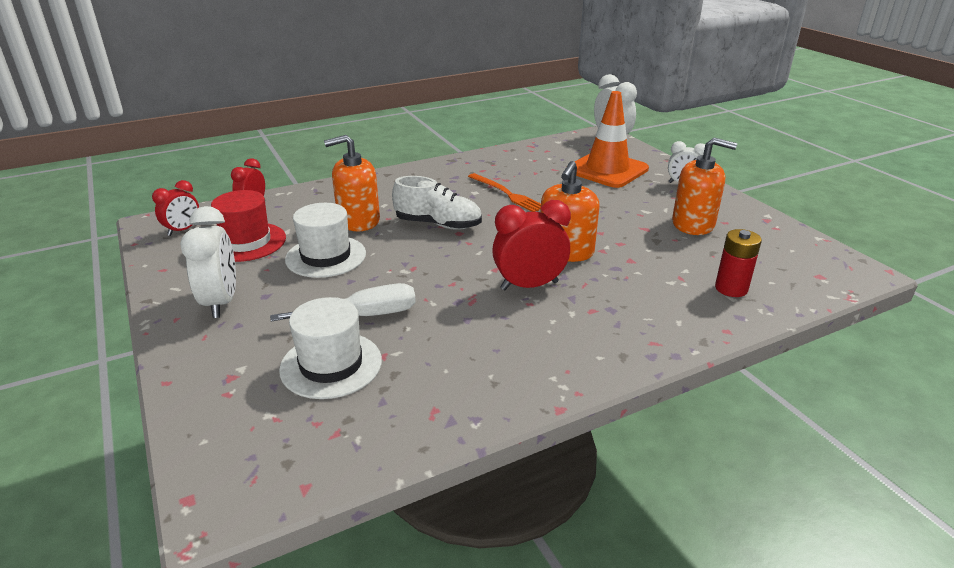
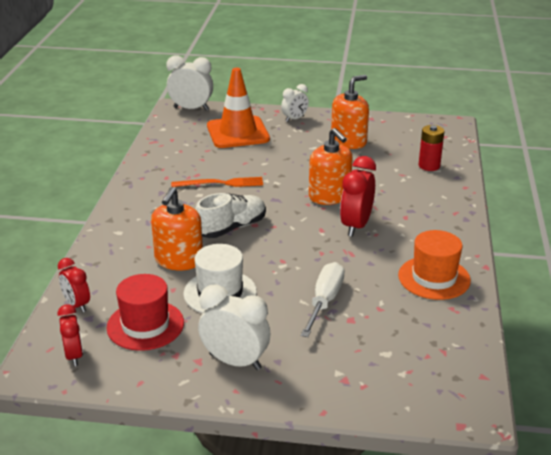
camera: 55 degrees left, 0 degrees up
white hat [279,297,382,399] -> none
none -> orange hat [398,230,471,300]

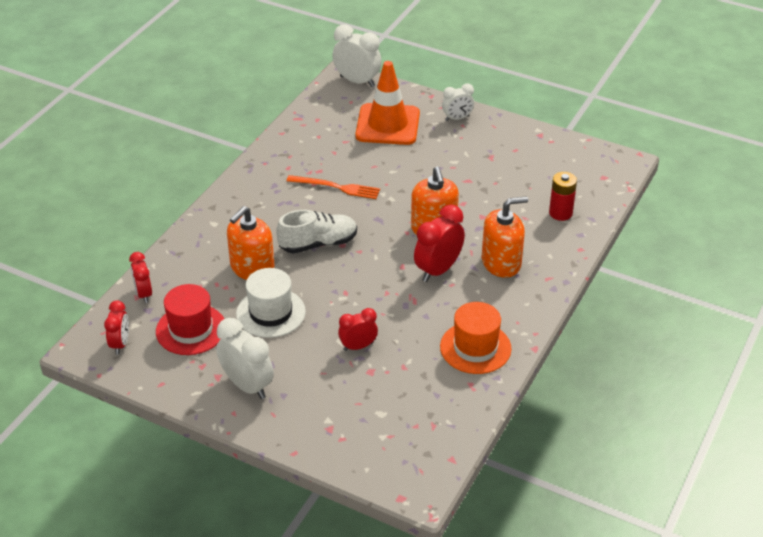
camera: 20 degrees right, 10 degrees up
white screwdriver [301,262,345,337] -> red clock [338,308,378,351]
orange soap dispenser [331,75,369,149] -> orange soap dispenser moved to [482,196,528,278]

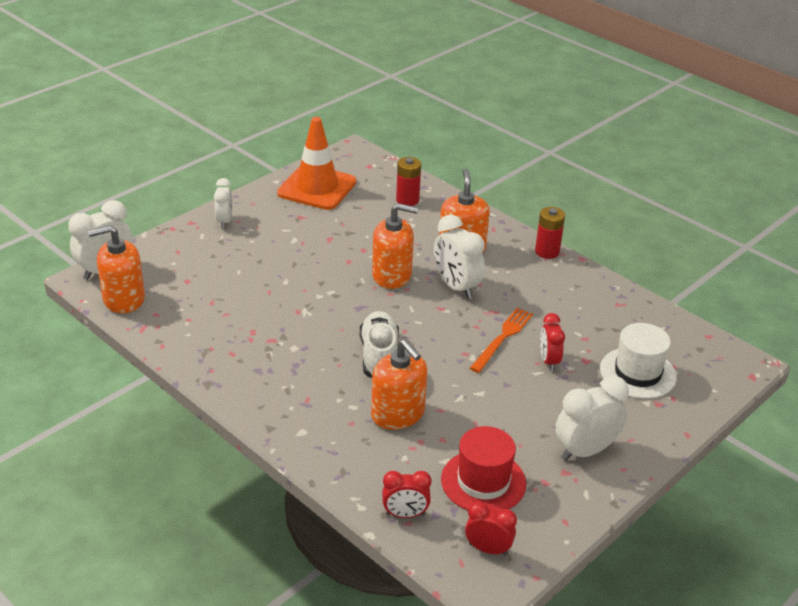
camera: 75 degrees left, 5 degrees down
white hat [236,268,306,338] -> white hat moved to [600,323,677,399]
orange fork [287,175,380,199] -> orange fork moved to [470,308,533,373]
orange traffic cone [355,61,420,145] -> orange traffic cone moved to [277,117,356,210]
red clock [414,205,465,282] -> white clock [434,215,485,299]
orange hat [440,302,512,374] -> none
none -> orange soap dispenser [88,225,145,313]
none -> red battery [535,207,565,259]

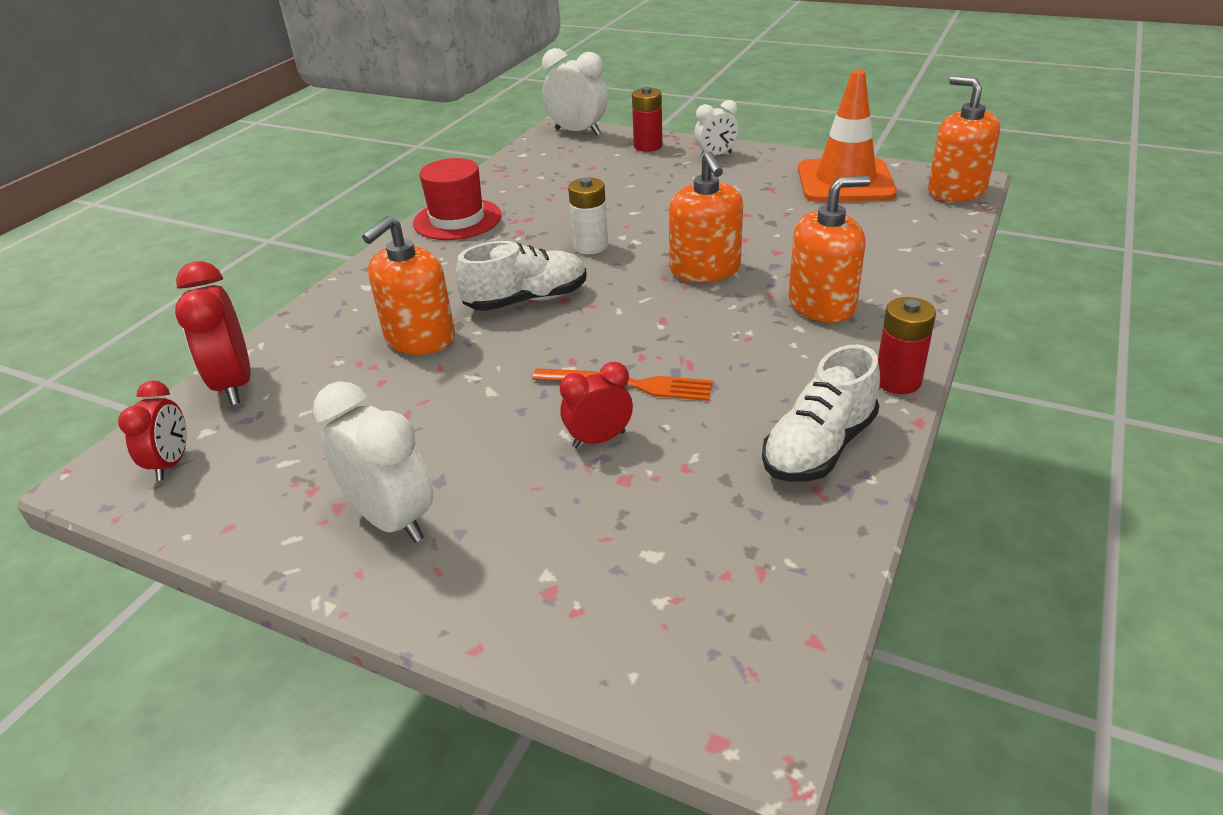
camera: 75 degrees right, 0 degrees up
orange soap dispenser [88,225,145,313] -> orange soap dispenser moved to [928,76,1000,202]
red clock [382,471,431,518] -> red clock [175,261,251,405], size x1.60
red battery [396,157,421,206] -> red battery moved to [632,87,662,152]
white clock [434,215,485,299] -> none
red hat [441,426,526,511] -> red hat moved to [413,158,502,240]
white hat [600,323,677,399] -> none
none -> white battery [568,177,608,254]
none -> white shoe [762,345,880,482]

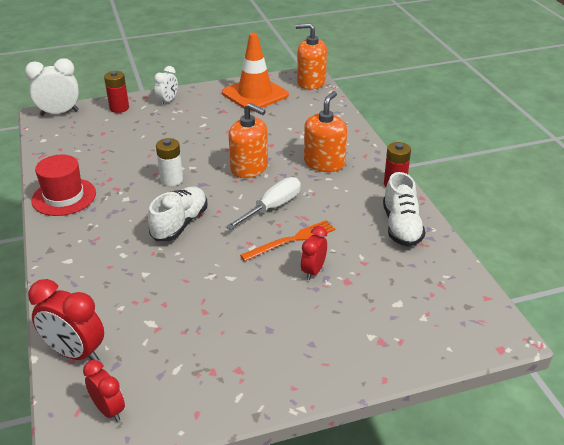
camera: 45 degrees left, 0 degrees up
white clock [313,381,433,543] -> none
orange soap dispenser [362,216,455,355] -> none
none -> white screwdriver [226,177,301,230]

